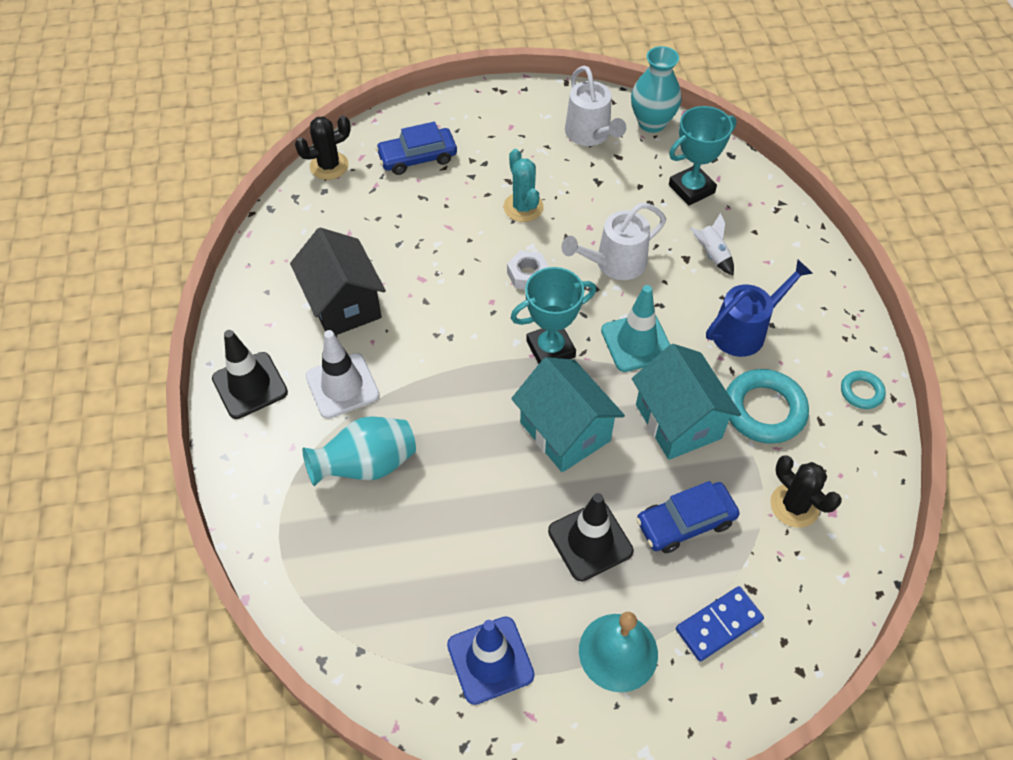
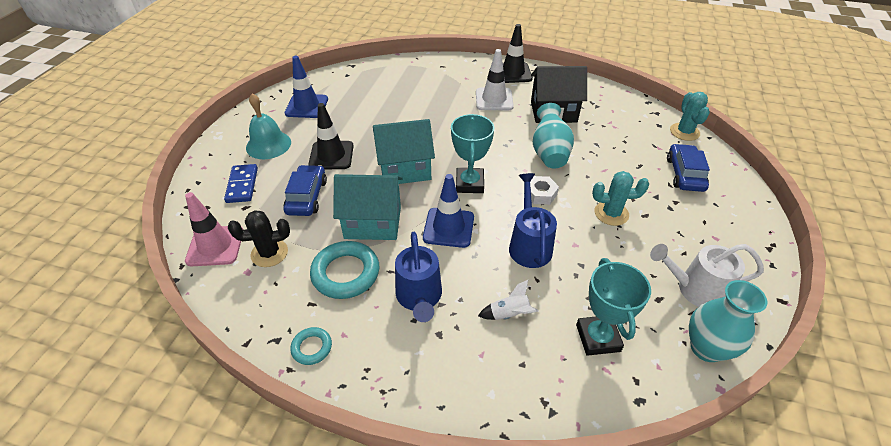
camera: 115 degrees right, 10 degrees down
black cactus [295,115,351,180] -> turquoise cactus [670,92,710,141]
turquoise vase [302,416,416,486] -> turquoise vase moved to [533,103,574,168]
white watering can [562,203,666,280] -> blue watering can [509,173,557,268]
turquoise traffic cone [601,285,670,372] -> blue traffic cone [423,174,474,248]
none -> pink traffic cone [185,192,243,267]

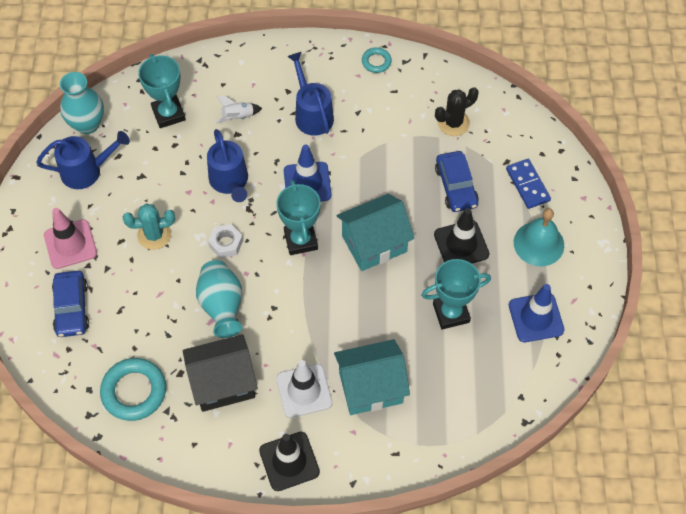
camera: 165 degrees right, 15 degrees up
pink traffic cone [185,192,243,267] -> pink traffic cone moved to [44,208,97,269]
turquoise ring [310,241,379,299] -> turquoise ring moved to [100,358,166,421]
turquoise house [333,174,402,240] -> turquoise house moved to [334,339,410,415]
white watering can [650,244,764,307] -> blue watering can [36,131,130,189]
turquoise cactus [670,92,710,141] -> none
none -> turquoise trophy [421,259,491,329]

